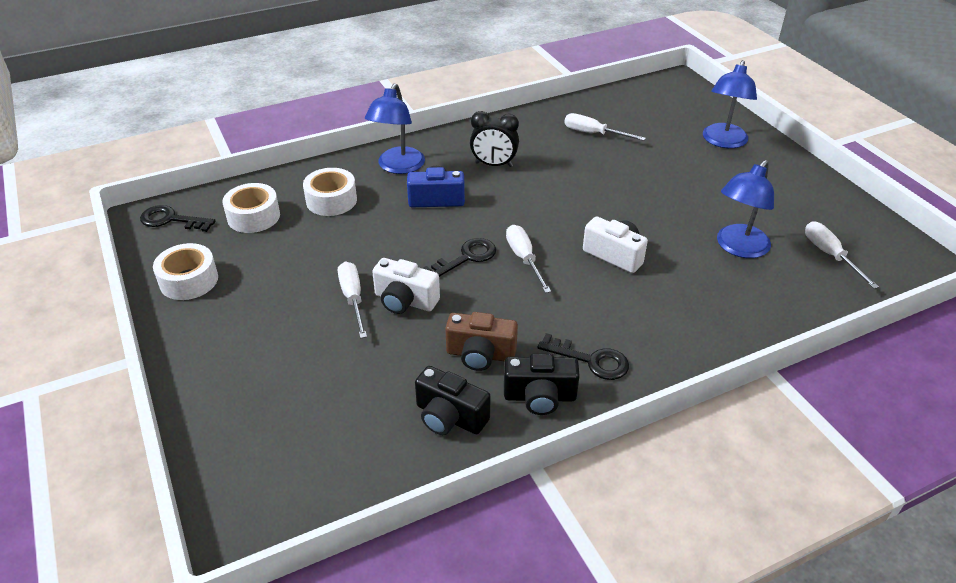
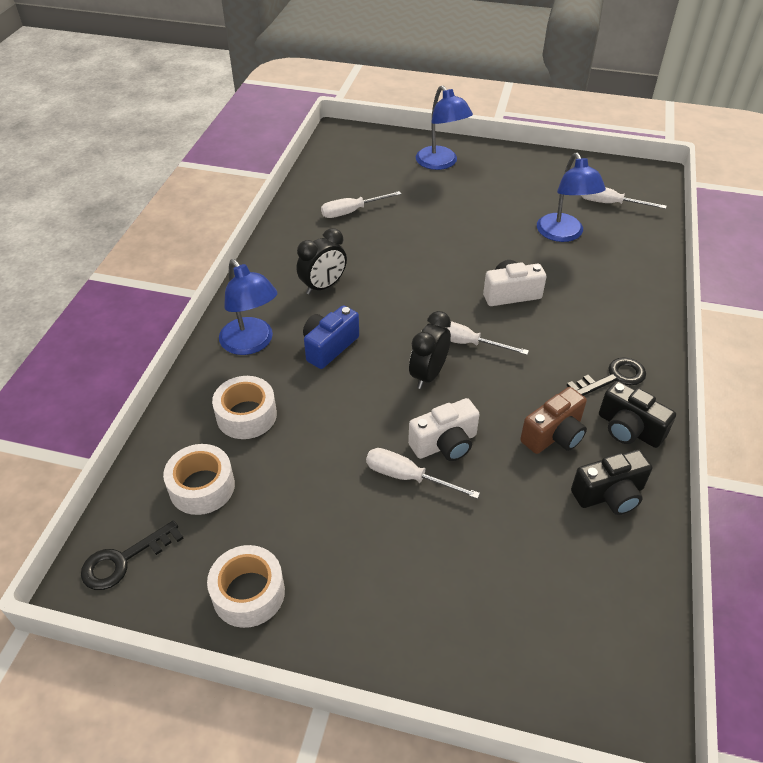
camera: 50 degrees left, 5 degrees up
black key [422,238,496,277] -> black clock [409,311,451,389]
black camera [504,354,580,415] -> black camera turned 90 degrees clockwise [599,381,676,448]

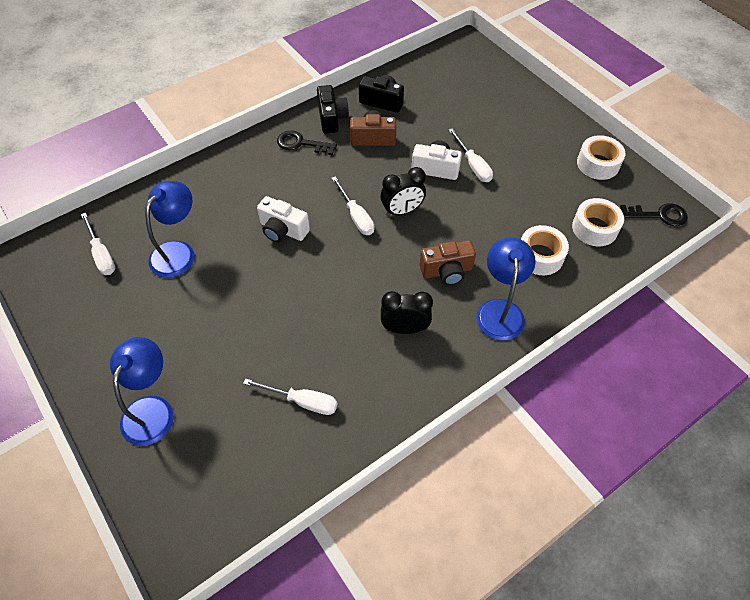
camera: 140 degrees left, 10 degrees up
blue camera [303,305,359,369] -> brown camera [420,240,476,285]

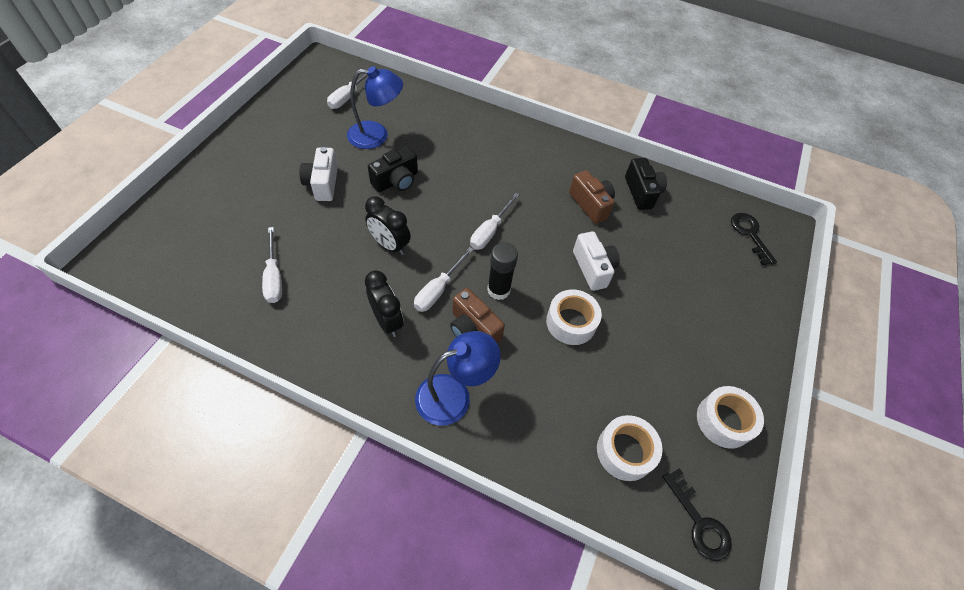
camera: 55 degrees right, 0 degrees up
blue lamp [110,337,174,446] -> none
white camera [257,196,310,242] -> white camera moved to [299,147,338,201]
black key [277,130,337,155] -> black key moved to [731,213,777,266]
black camera [317,85,349,134] -> black camera moved to [368,146,418,192]
black clock [381,167,426,216] -> black clock moved to [365,196,411,255]
white screwdriver [449,129,493,182] -> white screwdriver moved to [414,247,474,312]
white tape [521,225,569,275] -> white tape moved to [546,289,602,345]
none -> black glue stick [487,242,518,300]

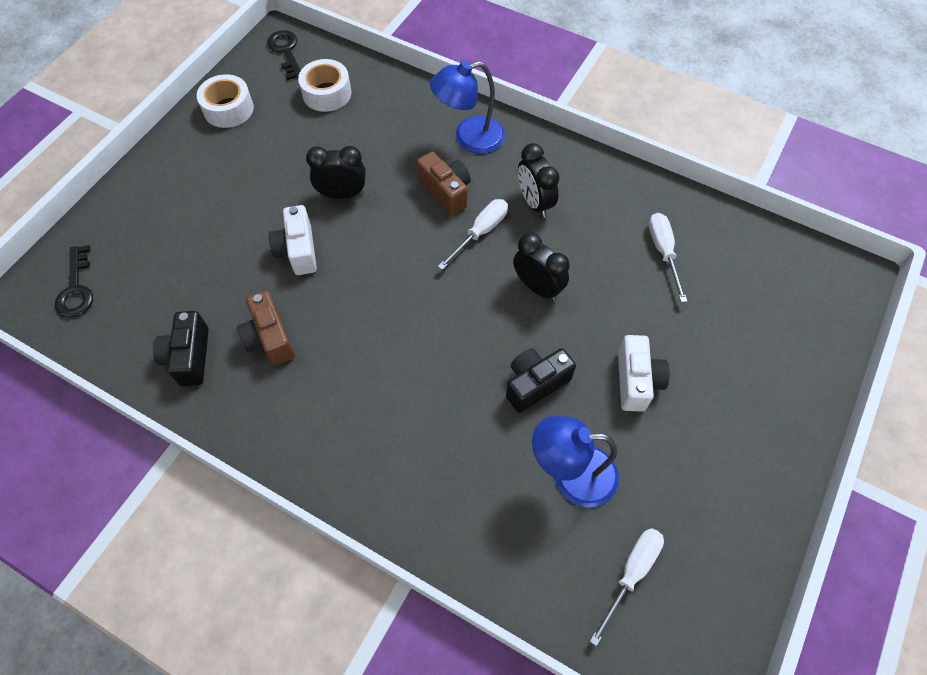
camera: 170 degrees left, 5 degrees up
white screwdriver [470,193,520,250] -> none
black glue stick [487,242,518,300] -> none
white tape [546,289,602,345] -> black clock [306,146,366,199]

